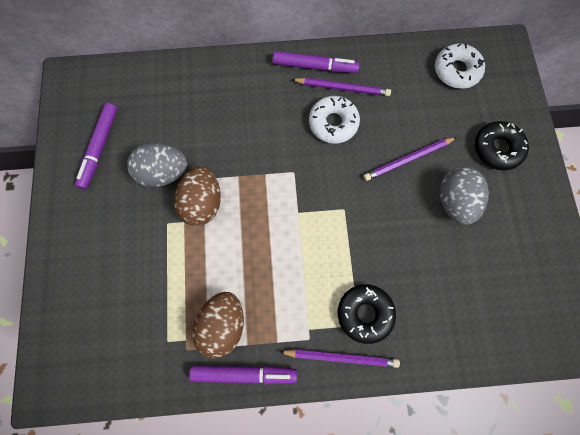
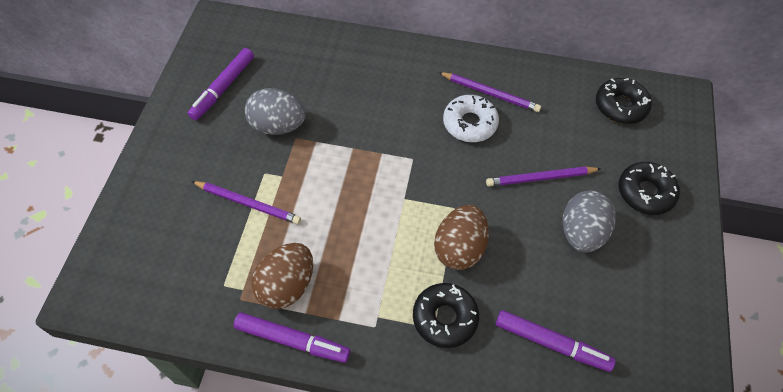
camera: 15 degrees right, 15 degrees down
brown egg [174,166,221,226] -> brown egg moved to [434,205,489,270]
purple marker [273,51,360,73] -> purple marker moved to [496,310,616,372]
purple pencil [280,349,400,368] -> purple pencil moved to [191,181,301,224]
white donut [435,44,485,89] -> black donut [596,78,652,124]

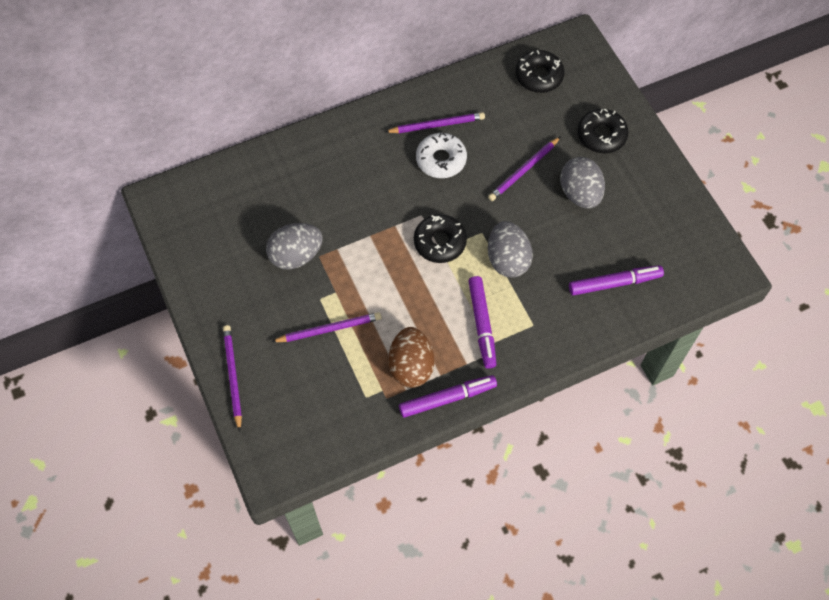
camera: 35 degrees left, 5 degrees up
purple marker [188,48,254,120] -> purple marker moved to [468,276,497,369]
black donut [413,283,479,348] -> black donut moved to [414,214,467,263]
brown egg [434,205,489,270] -> grey egg [488,221,533,278]
none -> purple pencil [223,325,242,432]

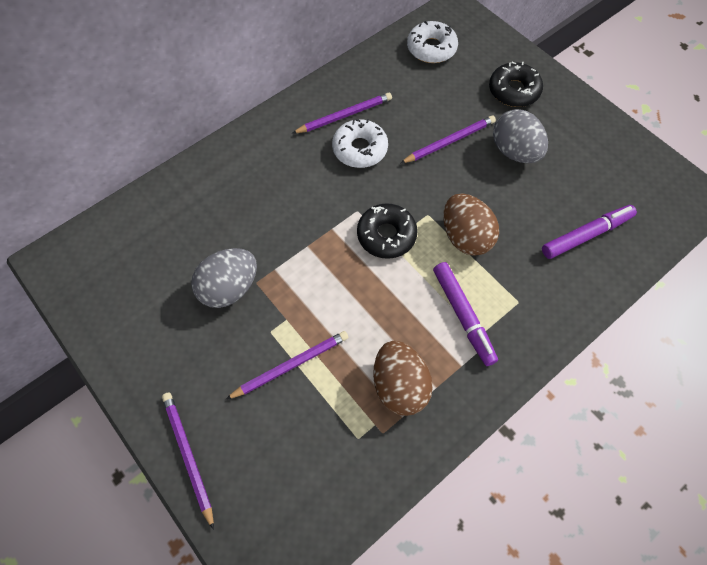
camera: 15 degrees left, 0 degrees up
purple marker [399,375,497,418] -> none
purple pencil [488,136,561,201] -> purple pencil turned 150 degrees counterclockwise [400,116,496,164]
grey egg [488,221,533,278] -> brown egg [443,194,499,256]
black donut [515,50,565,93] -> white donut [407,21,458,63]

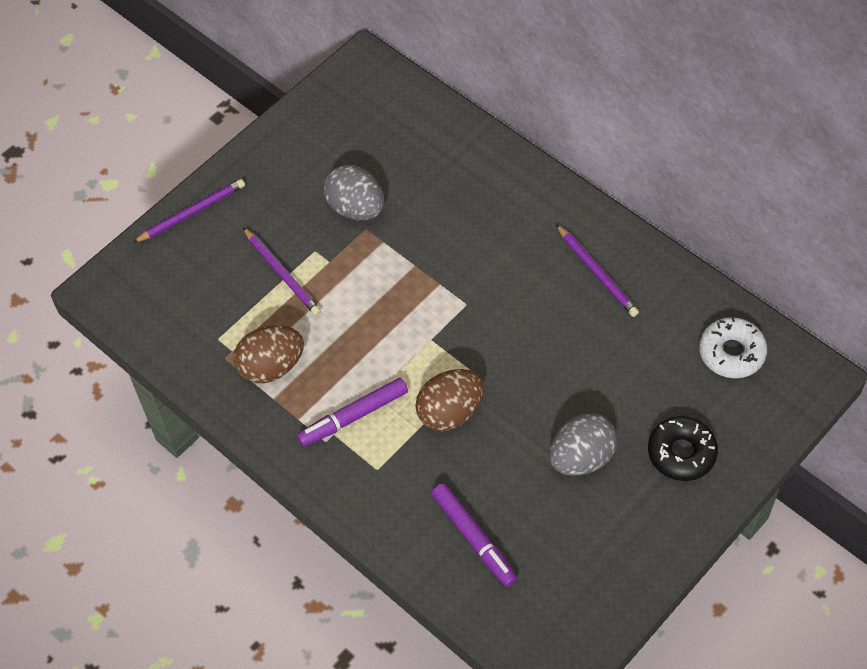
camera: 85 degrees right, 5 degrees down
white donut [332,119,388,168] -> none
black donut [357,203,417,259] -> none
purple pencil [400,116,496,164] -> none

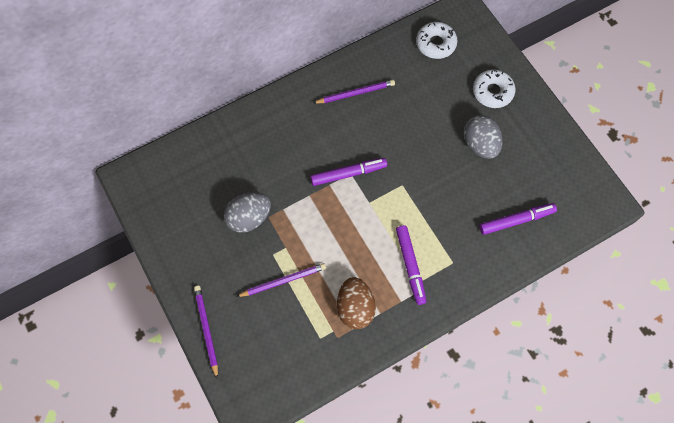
camera: 75 degrees left, 10 degrees up
brown egg [415,369,484,431] -> none
black donut [648,416,718,481] -> white donut [473,69,516,108]
none -> purple marker [310,158,387,186]

